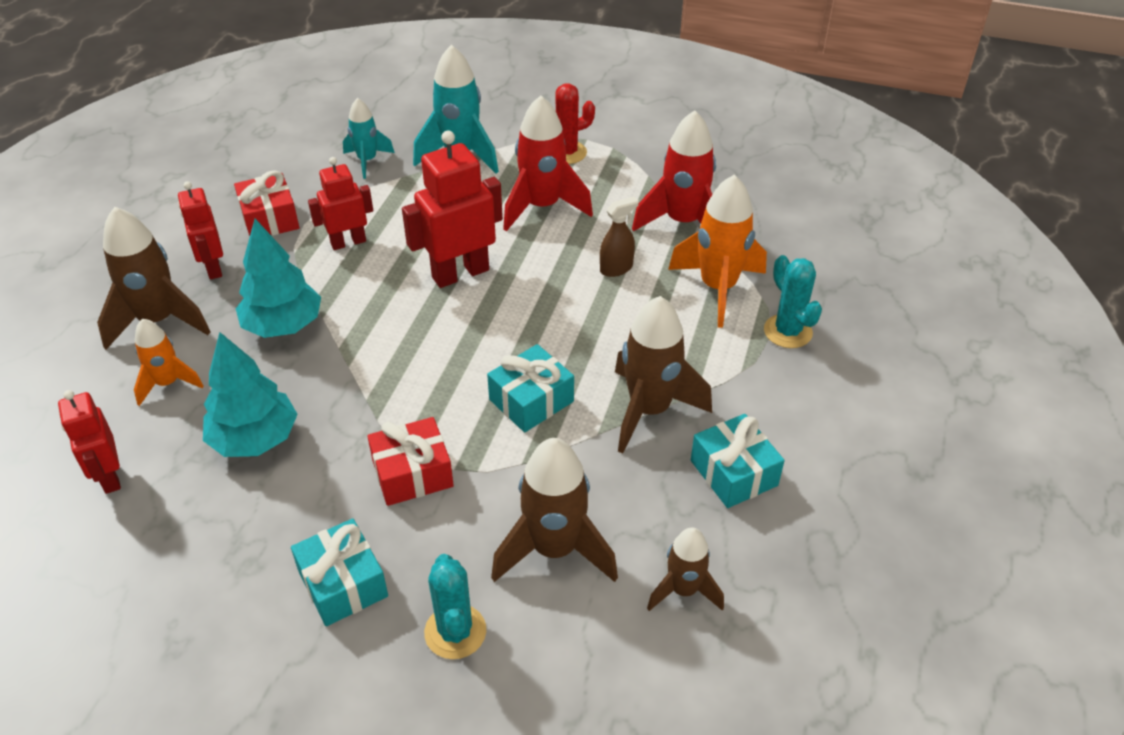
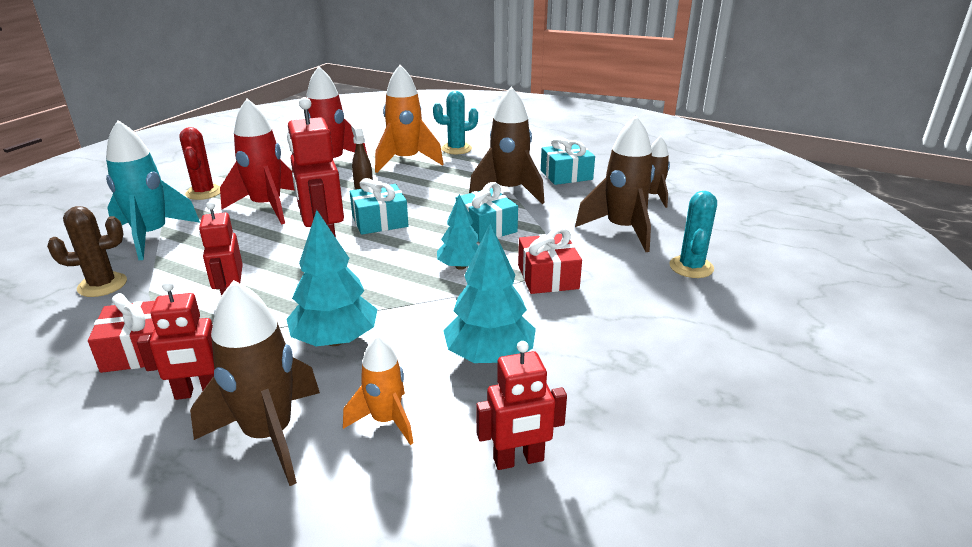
camera: 80 degrees left, 15 degrees down
turquoise gift [291,518,388,626] -> turquoise gift moved to [350,178,408,235]
turquoise rocket [343,98,395,179] -> brown cactus [47,206,127,297]
turquoise cactus [424,554,486,659] -> turquoise cactus turned 75 degrees counterclockwise [669,191,717,278]
none -> turquoise tree [437,194,479,270]

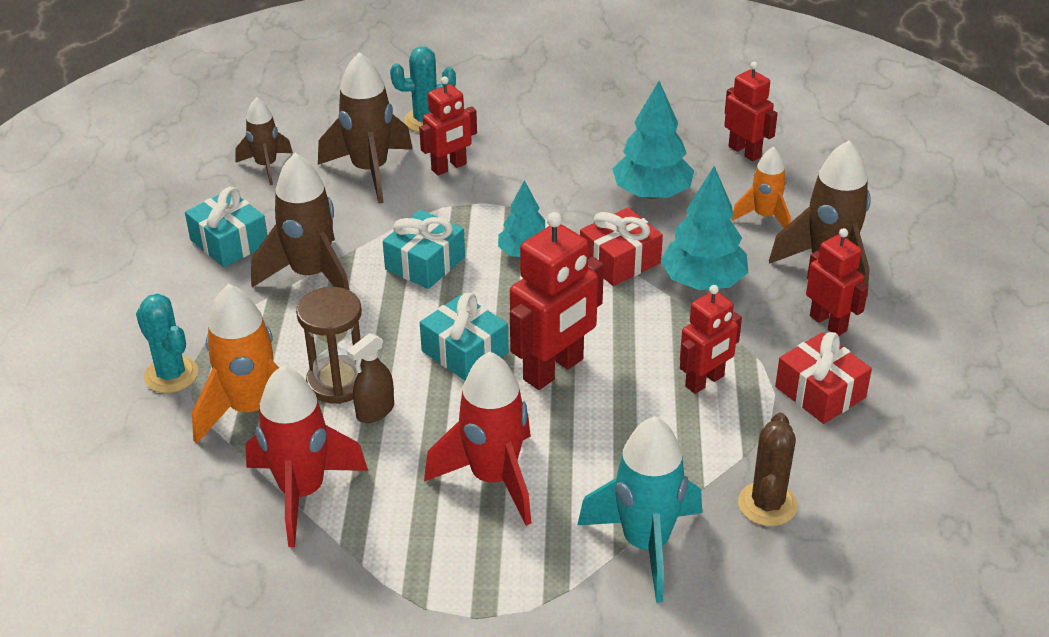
camera: 115 degrees left, 10 degrees up
brown cactus [47,206,127,297] -> brown cactus turned 60 degrees clockwise [738,413,798,526]
red cactus [179,127,221,200] -> none
red gift [518,228,582,294] -> red gift moved to [580,208,663,286]
none -> brown hourglass [296,287,363,404]
none -> red robot [419,76,477,176]

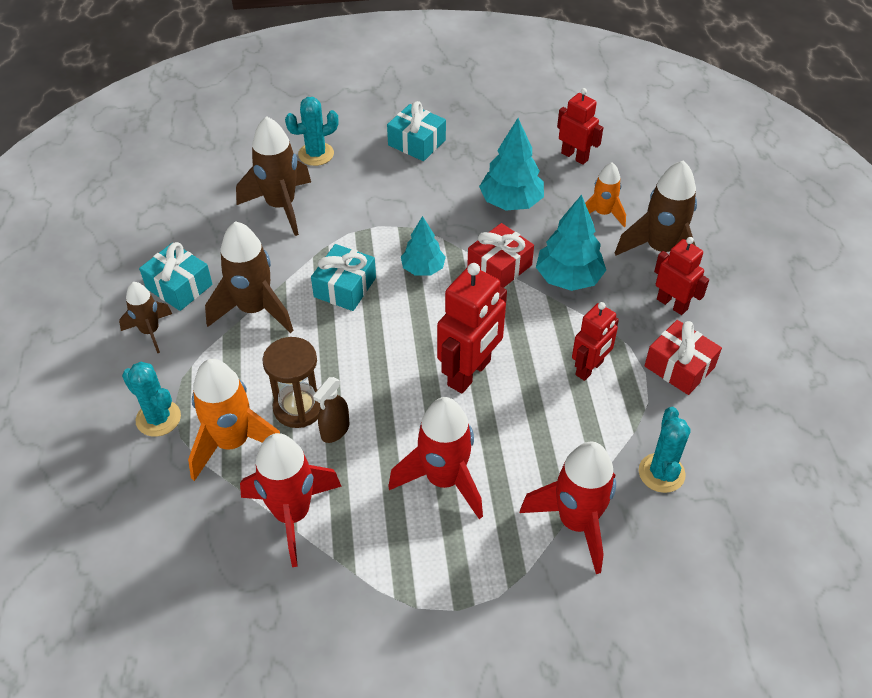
camera: 10 degrees left, 10 degrees up
brown rocket [235,97,293,185] -> brown rocket moved to [119,282,172,354]
red robot [419,76,477,176] -> none
turquoise gift [420,293,509,380] -> turquoise gift moved to [387,101,446,161]
turquoise rocket [577,417,702,603] -> red rocket [520,442,616,574]
brown cactus [738,413,798,526] -> turquoise cactus [639,407,691,493]

